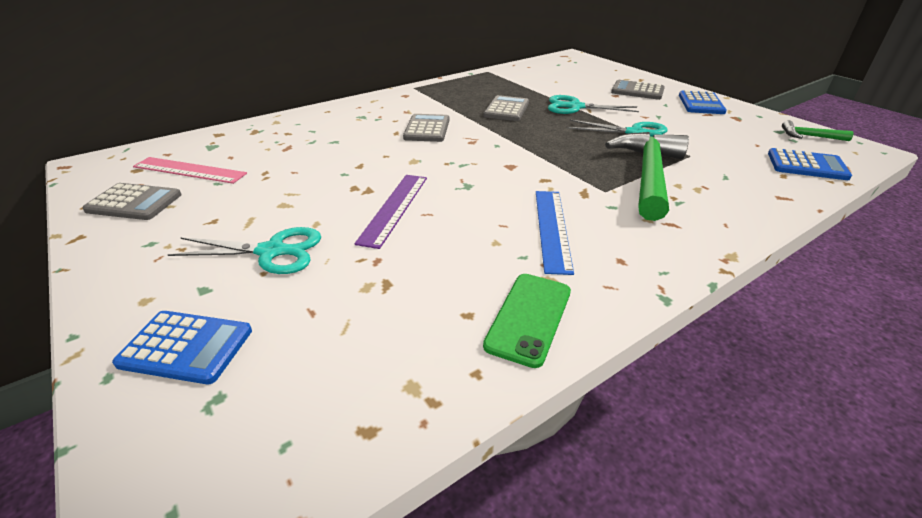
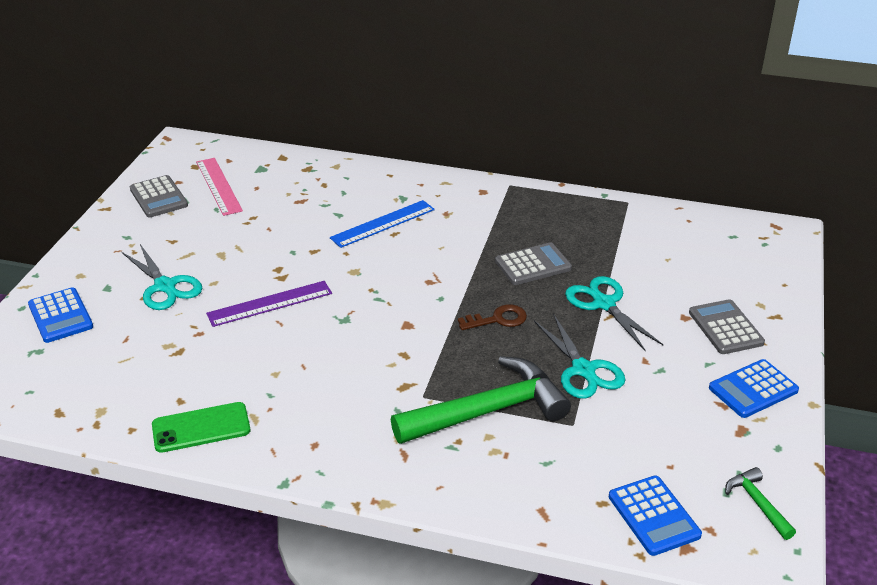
camera: 50 degrees right, 0 degrees up
grey calculator [403,114,450,142] -> none
blue ruler [536,191,574,275] -> blue ruler moved to [330,200,435,248]
none -> brown key [458,304,527,330]

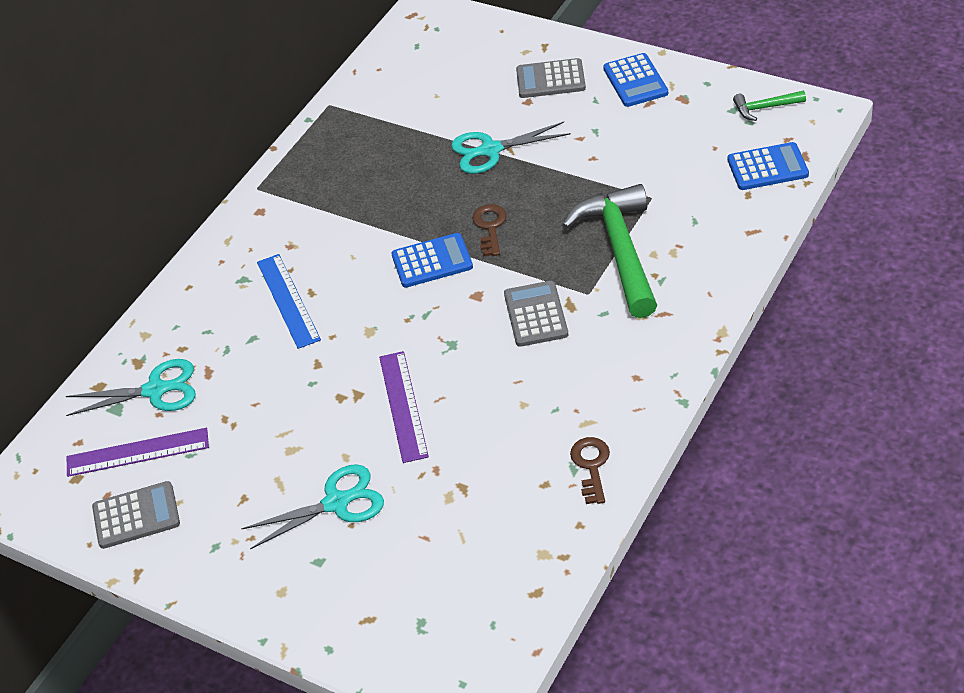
camera: 70 degrees left, 10 degrees up
blue calculator [28,287,93,343] -> blue calculator moved to [391,233,473,287]
green phone [152,402,250,453] -> brown key [570,437,610,504]
pink ruler [196,158,243,216] -> purple ruler [67,428,209,477]
grey calculator [495,242,572,285] -> grey calculator moved to [504,281,568,347]
turquoise scissors [534,315,626,399] -> turquoise scissors moved to [66,359,196,416]

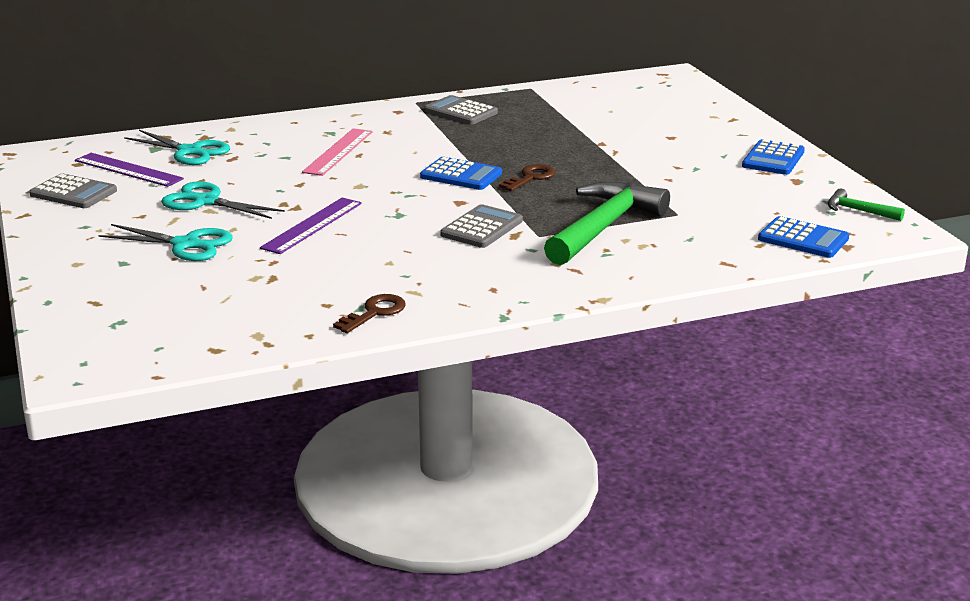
camera: 35 degrees right, 20 degrees down
blue ruler [257,254,321,349] -> pink ruler [302,128,373,176]
turquoise scissors [451,122,571,174] -> turquoise scissors moved to [161,181,285,219]
grey calculator [516,58,586,98] -> grey calculator moved to [424,95,498,125]

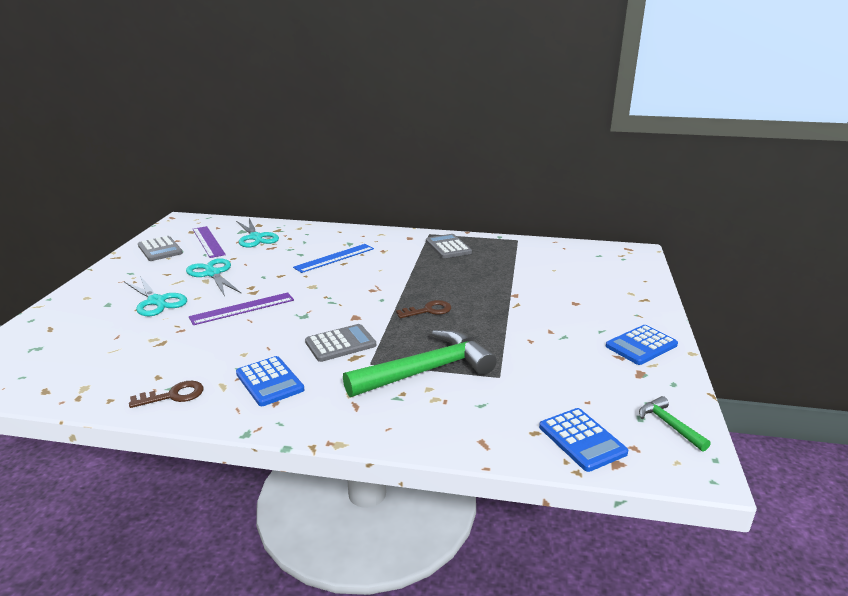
camera: 30 degrees right, 0 degrees up
pink ruler [302,128,373,176] -> blue ruler [293,244,374,273]
blue calculator [420,157,502,190] -> blue calculator moved to [236,356,305,406]

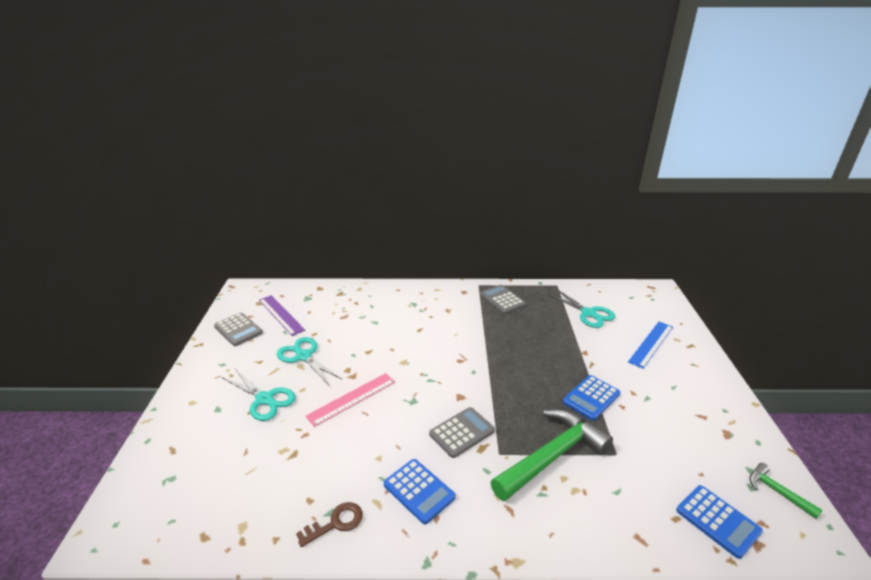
camera: 10 degrees left, 5 degrees up
purple ruler [189,292,294,325] -> pink ruler [305,373,395,427]
turquoise scissors [236,218,279,248] -> turquoise scissors moved to [547,288,616,328]
blue ruler [293,244,374,273] -> blue ruler moved to [628,322,673,369]
brown key [396,300,451,318] -> none
blue calculator [606,325,678,365] -> blue calculator moved to [563,375,620,421]

